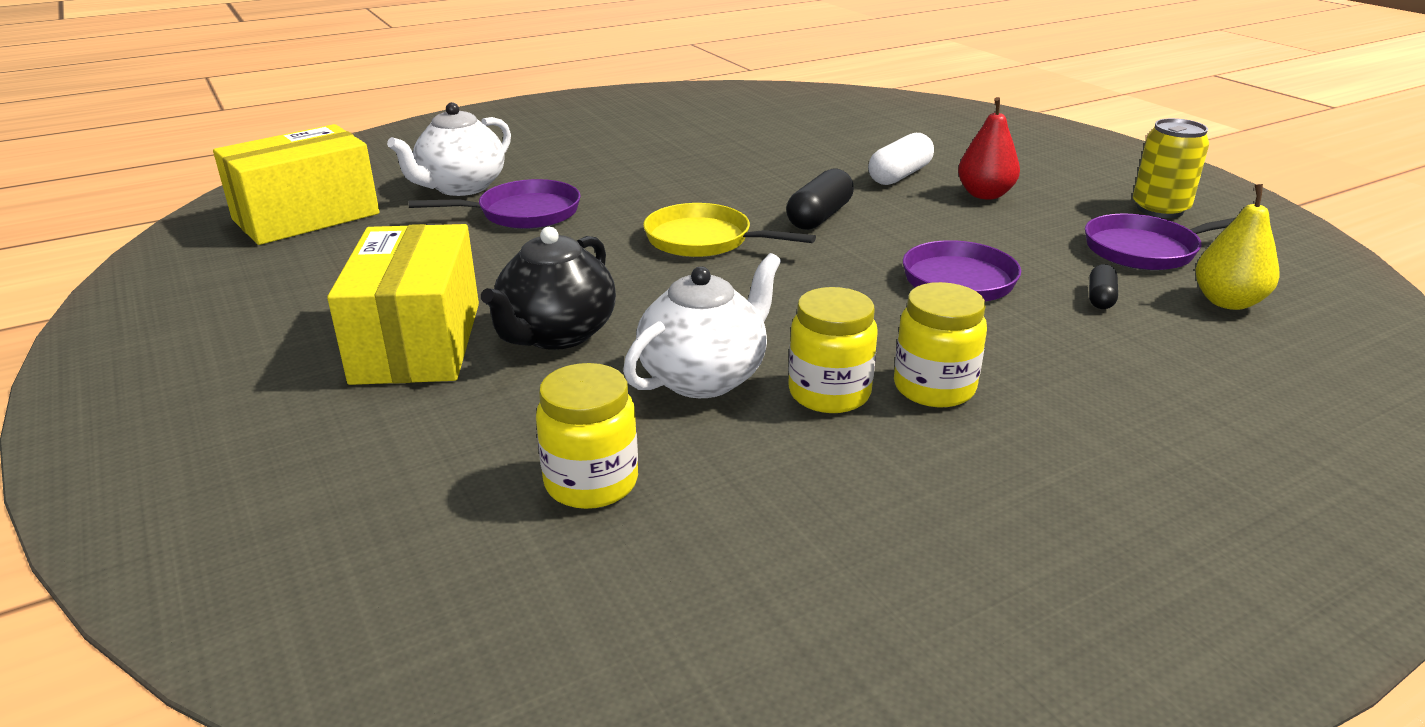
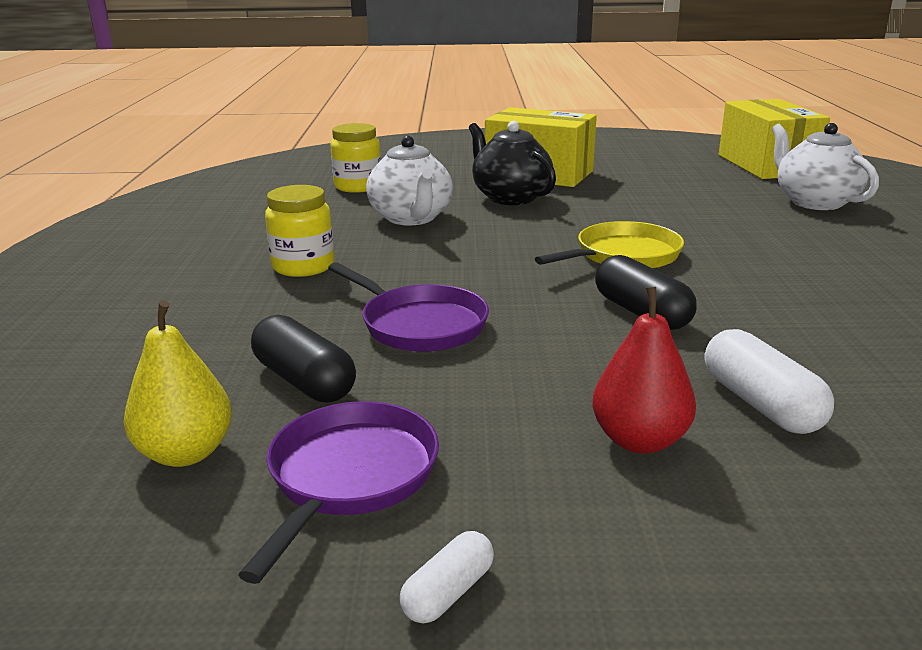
camera: 120 degrees right, 5 degrees down
purple pan [408,179,581,229] -> none
yellow jar [788,287,878,413] -> none
black capsule [1089,264,1118,309] -> black capsule [251,315,356,403], size x1.76
yellow can [1133,118,1209,218] -> white capsule [400,531,494,623]

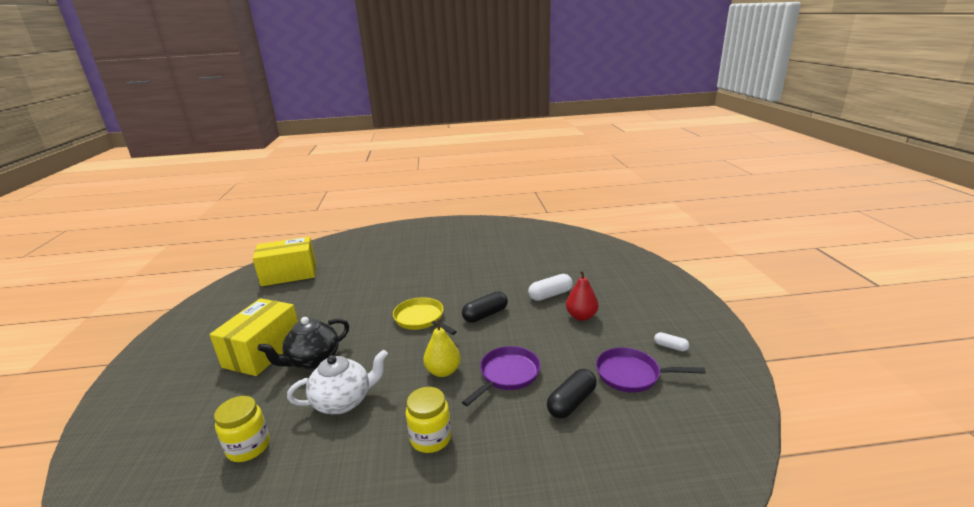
camera: 95 degrees left, 0 degrees up
yellow pear [124,300,232,467] -> yellow pear moved to [423,319,461,377]
white teapot [772,123,879,210] -> none

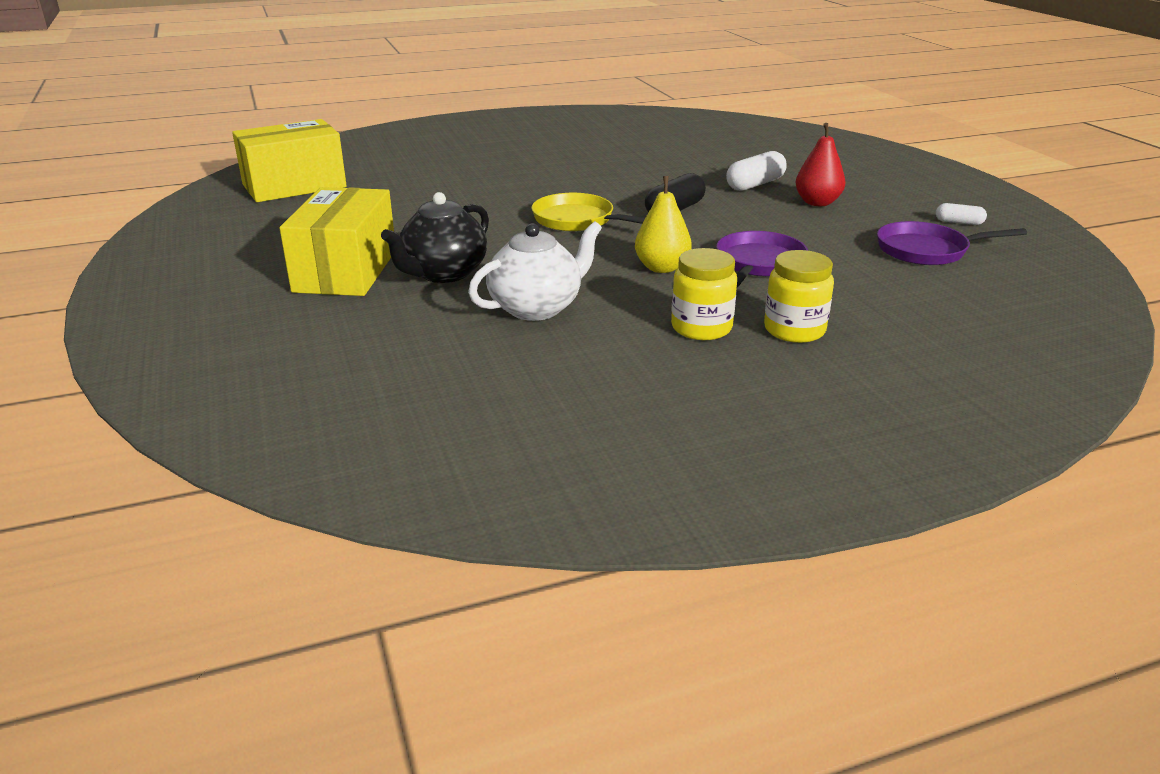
camera: 15 degrees left, 5 degrees up
yellow jar [214,396,270,462] -> yellow jar moved to [764,250,834,343]
black capsule [547,369,597,419] -> none

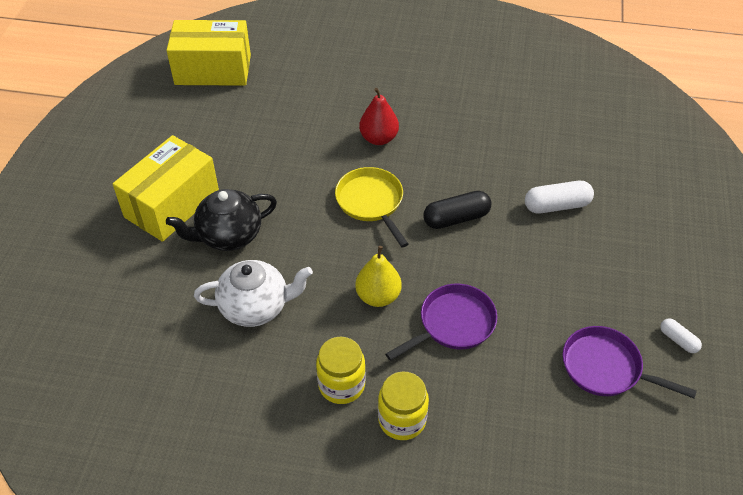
camera: 30 degrees right, 20 degrees up
red pear [796,123,846,206] -> red pear moved to [359,88,399,145]

